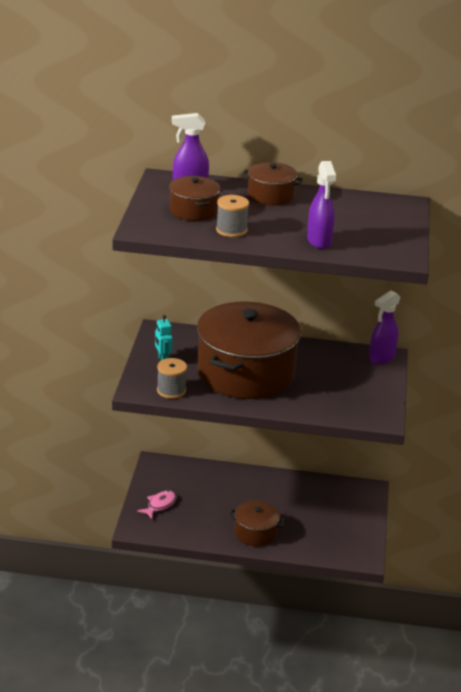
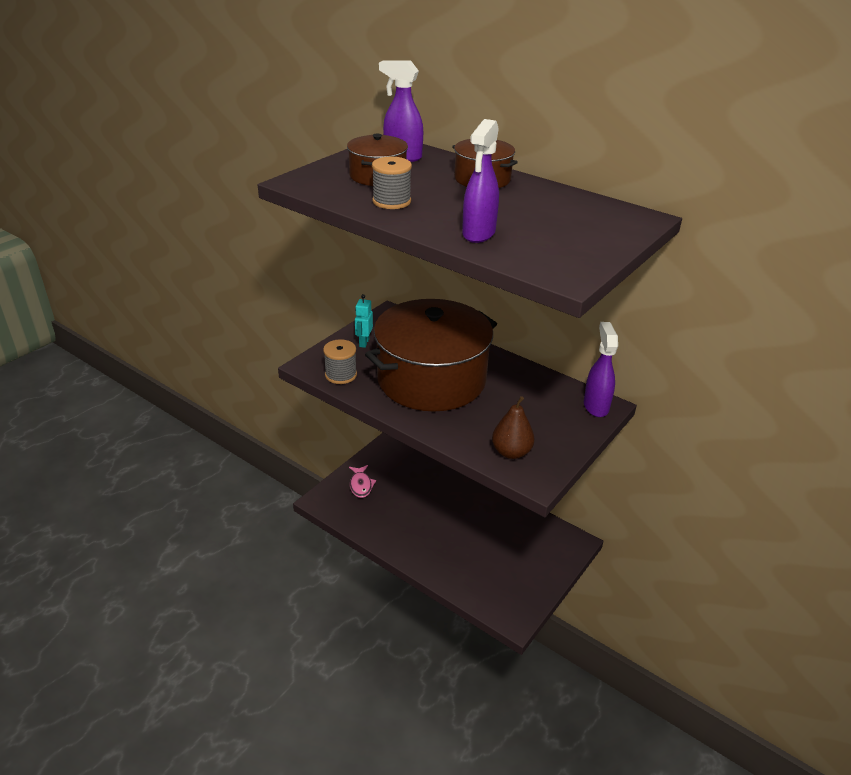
camera: 30 degrees right, 5 degrees up
pink fish [137,491,177,519] -> pink fish turned 105 degrees clockwise [349,465,376,498]
brown pot [229,500,285,546] -> none
purple spray bottle [369,291,401,364] -> purple spray bottle turned 105 degrees clockwise [584,322,618,417]
none -> brown pear [492,396,534,459]

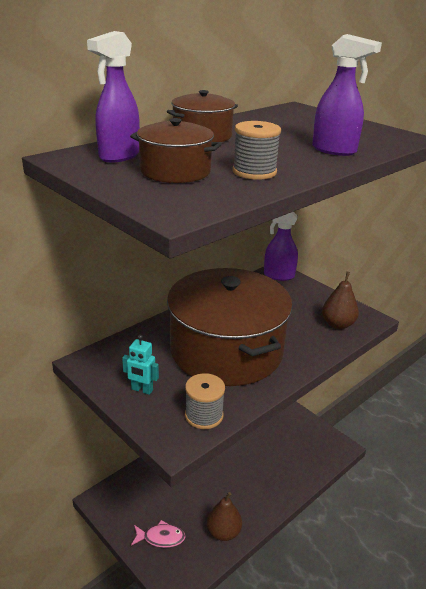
camera: 80 degrees left, 5 degrees down
none -> brown pear [207,492,242,541]

